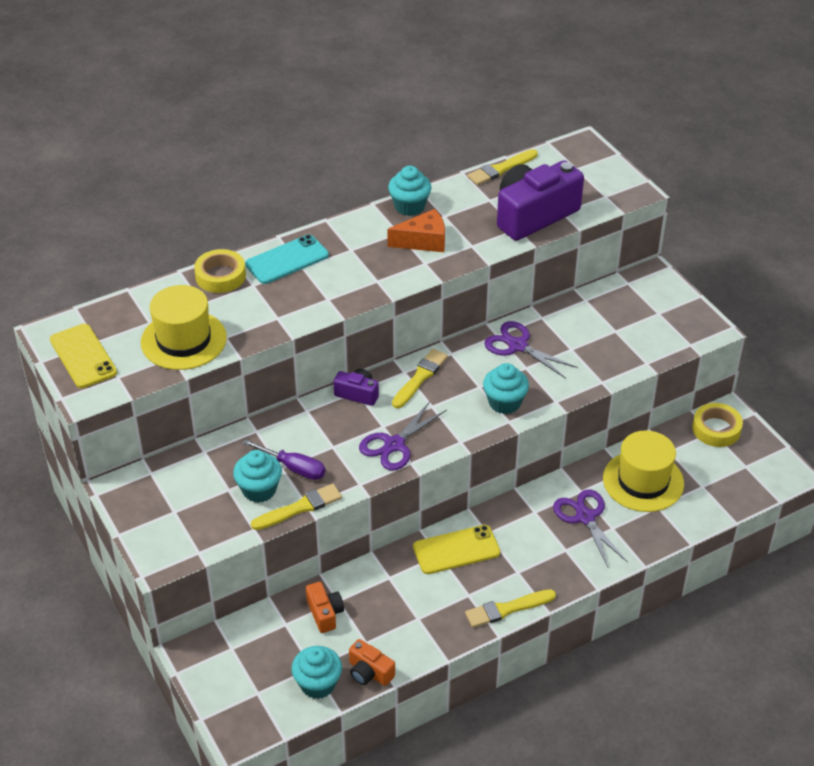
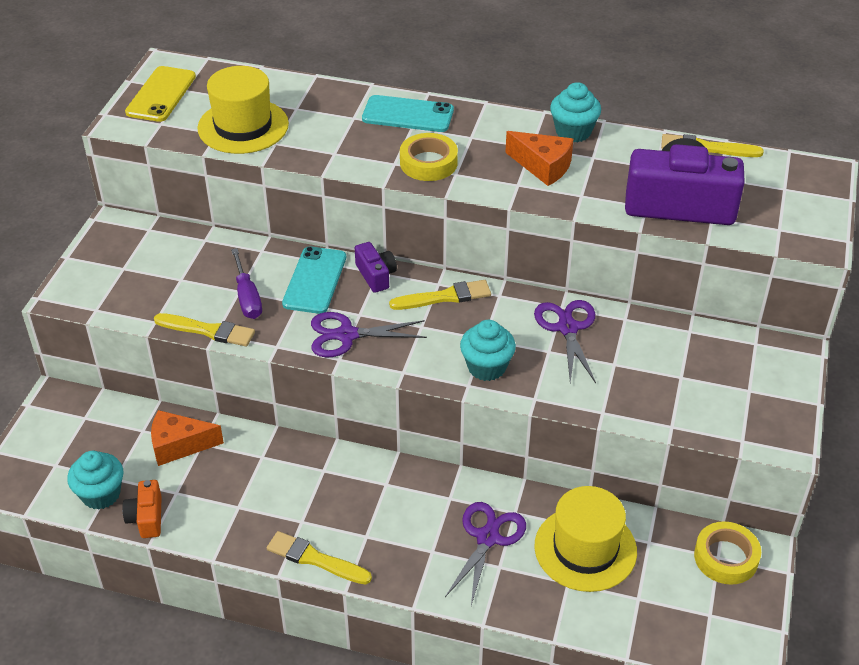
camera: 45 degrees right, 0 degrees up
yellow tape [194,249,246,293] -> yellow tape moved to [400,133,458,181]
turquoise cupcake [233,450,282,503] -> none
orange camera [306,582,344,633] -> orange cheese [151,410,224,466]
yellow phone [413,525,500,574] -> none
none -> turquoise phone [282,246,346,314]

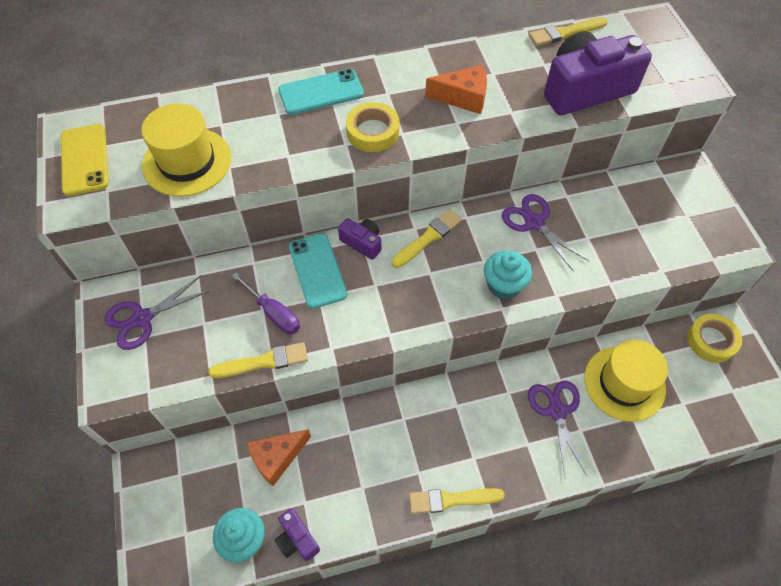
camera: 30 degrees left, 15 degrees up
orange camera [122,480,162,538] -> purple camera [275,508,320,561]
purple scissors [311,312,427,357] -> purple scissors moved to [104,275,211,350]
turquoise cupcake [550,82,601,143] -> none

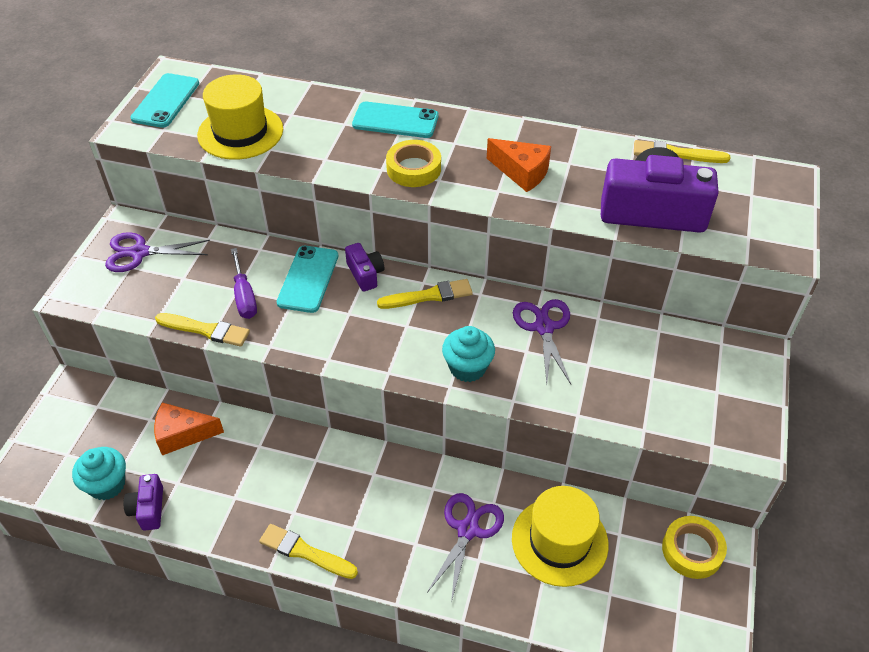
camera: 30 degrees right, 10 degrees down
yellow phone [61,124,109,196] -> turquoise phone [131,73,199,128]

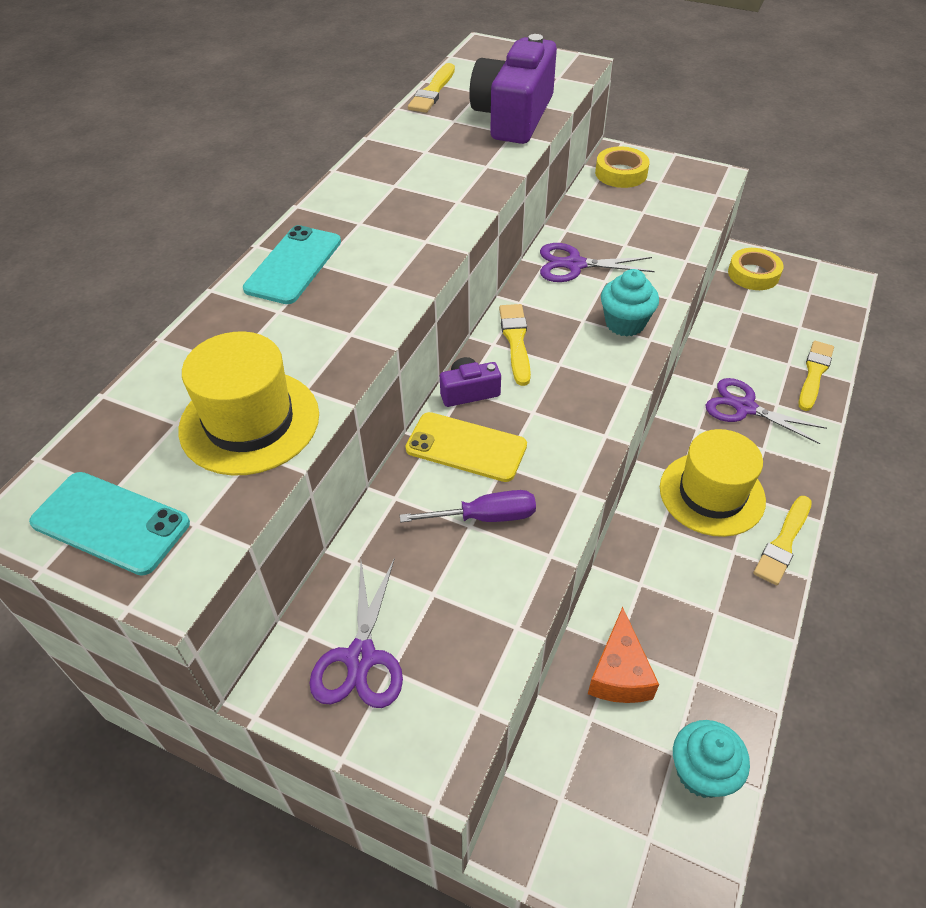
camera: 80 degrees left, 0 degrees up
purple camera [123,474,163,531] -> none
yellow brush [155,313,250,347] -> yellow brush moved to [798,341,834,411]
turquoise phone [277,246,338,313] -> yellow phone [405,412,527,482]
yellow tape [386,140,441,187] -> yellow tape moved to [595,146,650,188]
orange cheese [487,138,551,192] -> none
yellow hat [512,486,609,587] -> yellow hat moved to [660,429,766,537]

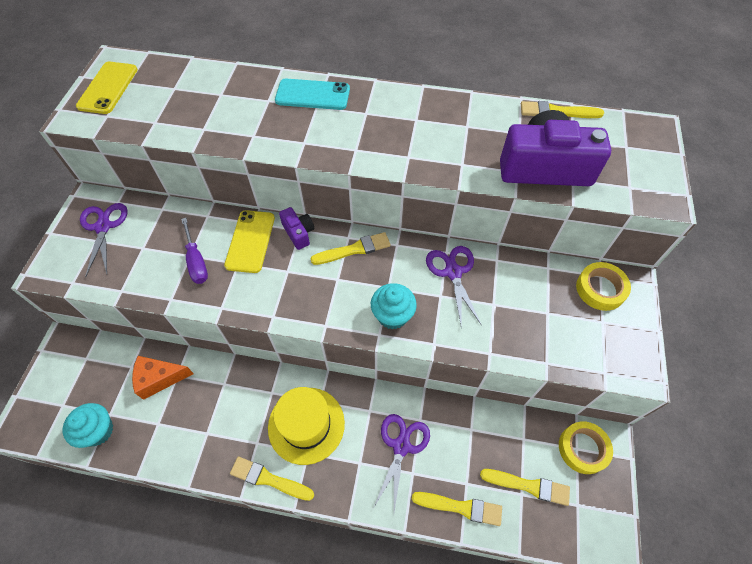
camera: 75 degrees right, 10 degrees up
turquoise phone [29,472,190,576] -> yellow phone [76,62,138,114]
yellow hat [179,331,319,476] -> none
purple scissors [309,558,403,708] -> purple scissors turned 90 degrees clockwise [80,203,128,277]
none -> yellow brush [480,469,570,506]

